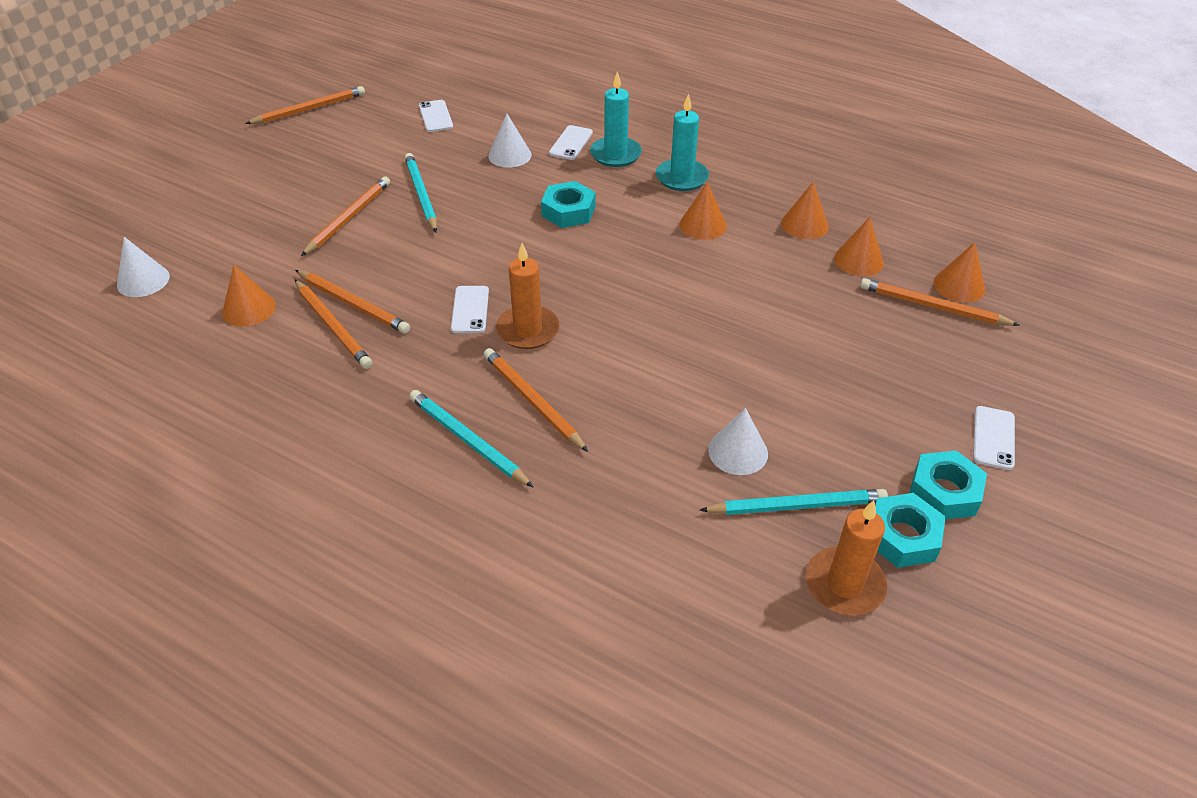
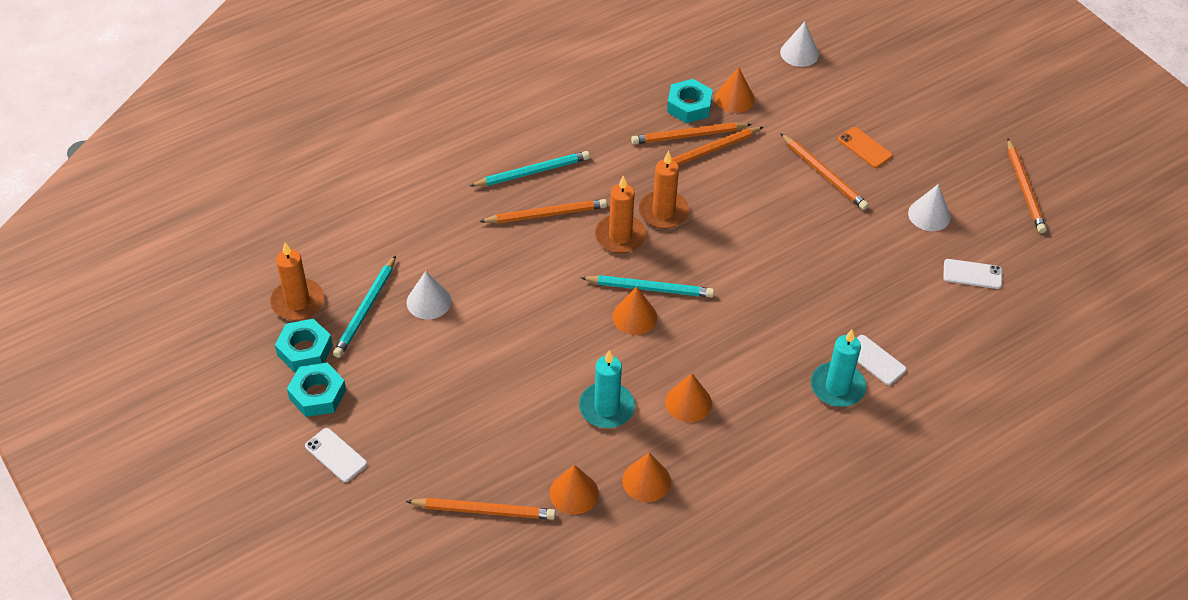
camera: 115 degrees right, 5 degrees up
turquoise pencil [405,153,437,232] -> turquoise pencil moved to [581,275,714,297]
white phone [451,286,489,333] -> orange candle [639,151,689,229]
white cone [488,114,532,168] -> white cone moved to [908,184,951,231]
turquoise nut [541,181,595,228] -> turquoise nut moved to [667,79,713,123]
turquoise candle [656,93,709,191] -> turquoise candle moved to [579,350,635,428]
orange pencil [860,278,1020,326] -> orange pencil turned 45 degrees clockwise [406,498,556,520]
orange cone [933,242,985,303] -> orange cone moved to [612,287,657,335]
none -> orange phone [838,127,893,168]

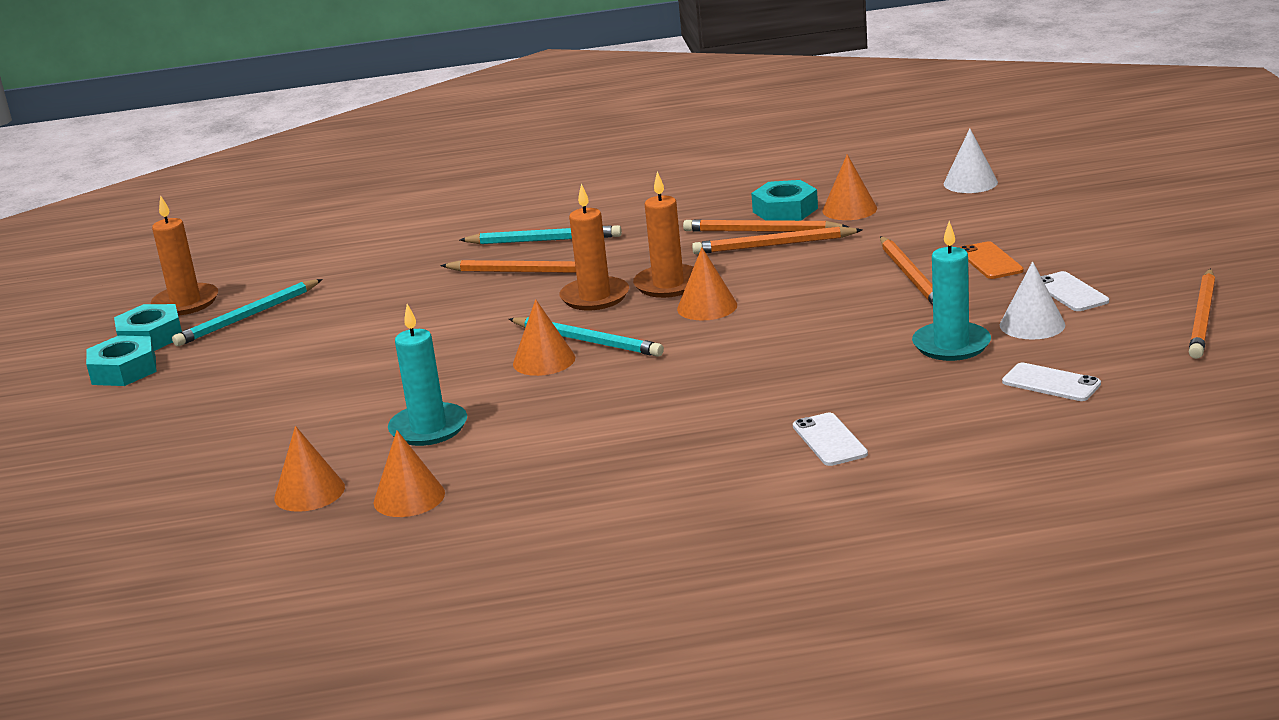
camera: 30 degrees right, 25 degrees down
white phone [305,428,367,482] -> white phone moved to [1041,271,1109,311]
orange pencil [406,498,556,520] -> none
white cone [407,271,451,319] -> none
orange cone [665,373,712,422] -> orange cone moved to [677,248,737,321]
turquoise candle [811,329,866,407] -> turquoise candle moved to [912,221,991,361]

